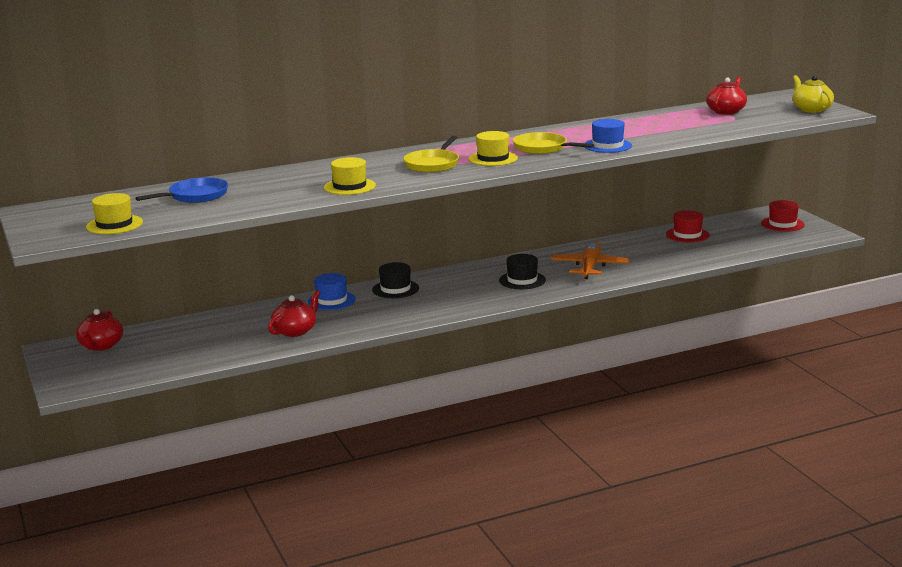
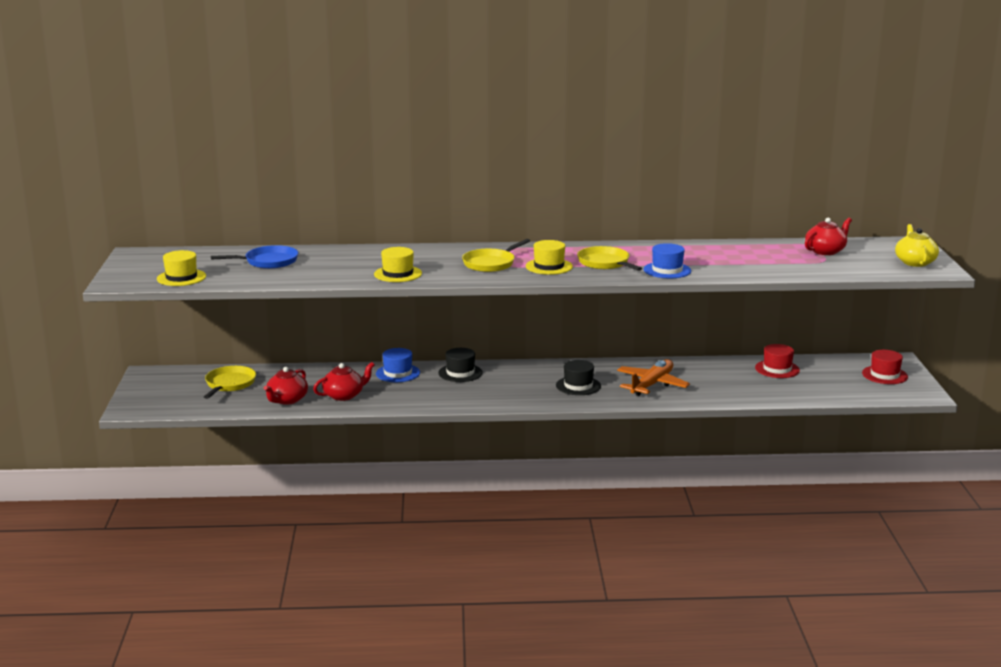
camera: 20 degrees right, 0 degrees up
red teapot [76,309,123,351] -> red teapot moved to [264,367,308,405]
none -> yellow pan [204,366,256,399]

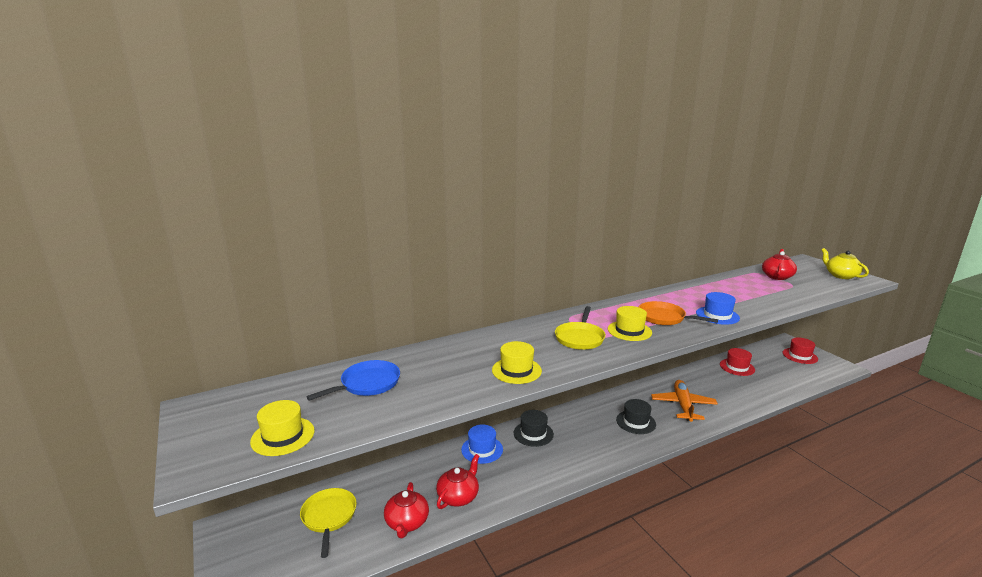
camera: 25 degrees left, 0 degrees up
yellow pan [577,246,642,271] -> orange pan [639,301,718,325]

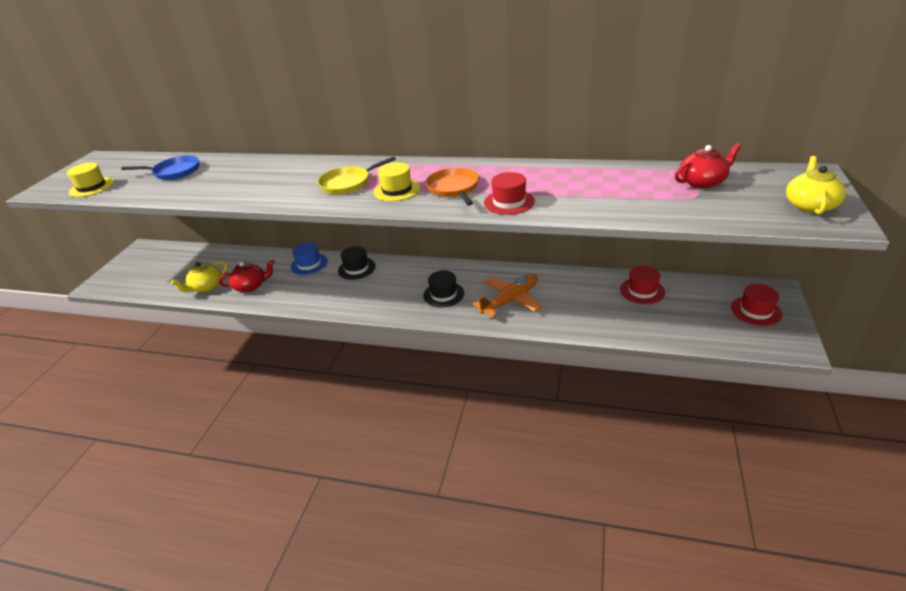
camera: 45 degrees right, 15 degrees up
yellow pan [300,488,357,558] -> none
red teapot [384,482,429,538] -> yellow teapot [171,261,228,292]
yellow hat [492,341,542,384] -> none
blue hat [696,292,740,325] -> red hat [484,172,535,215]

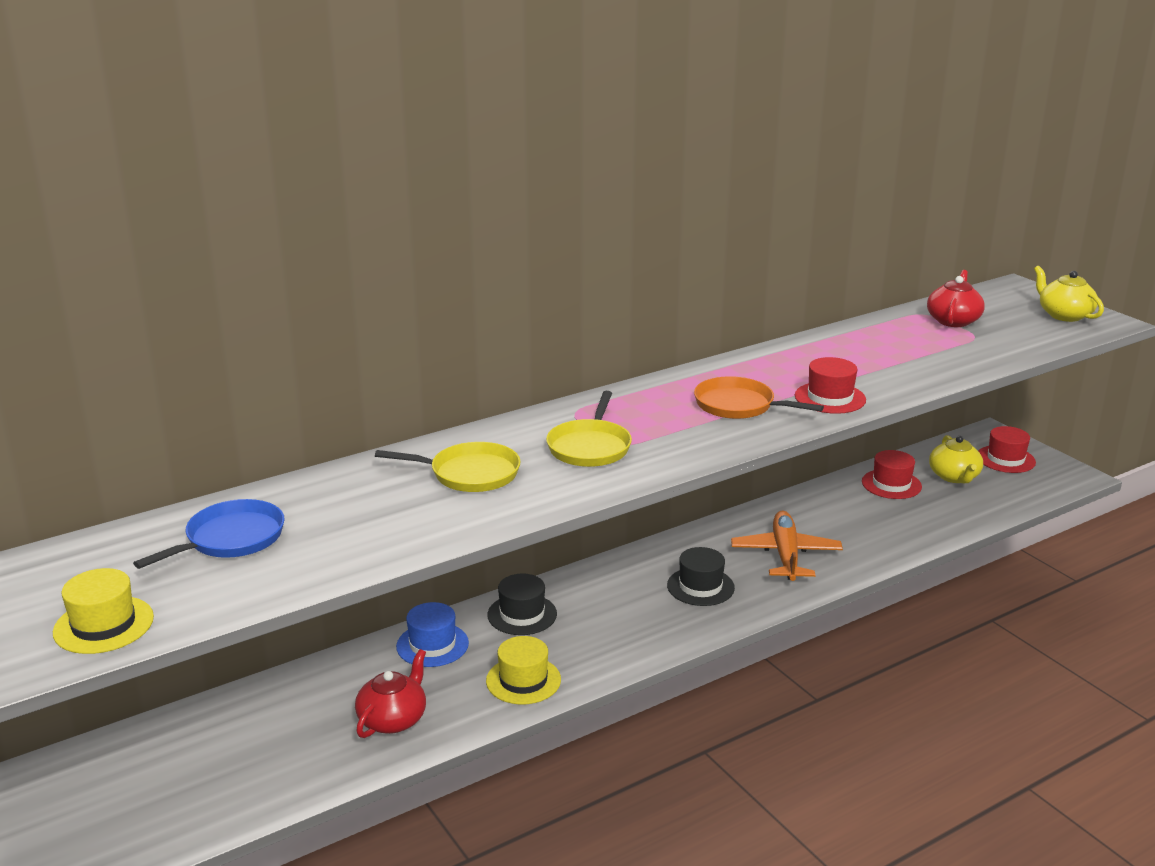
camera: 50 degrees left, 10 degrees down
yellow teapot [171,261,228,292] -> yellow teapot moved to [929,435,983,483]
yellow hat [374,162,420,201] -> yellow hat moved to [486,636,561,704]
none -> yellow pan [375,442,521,492]

